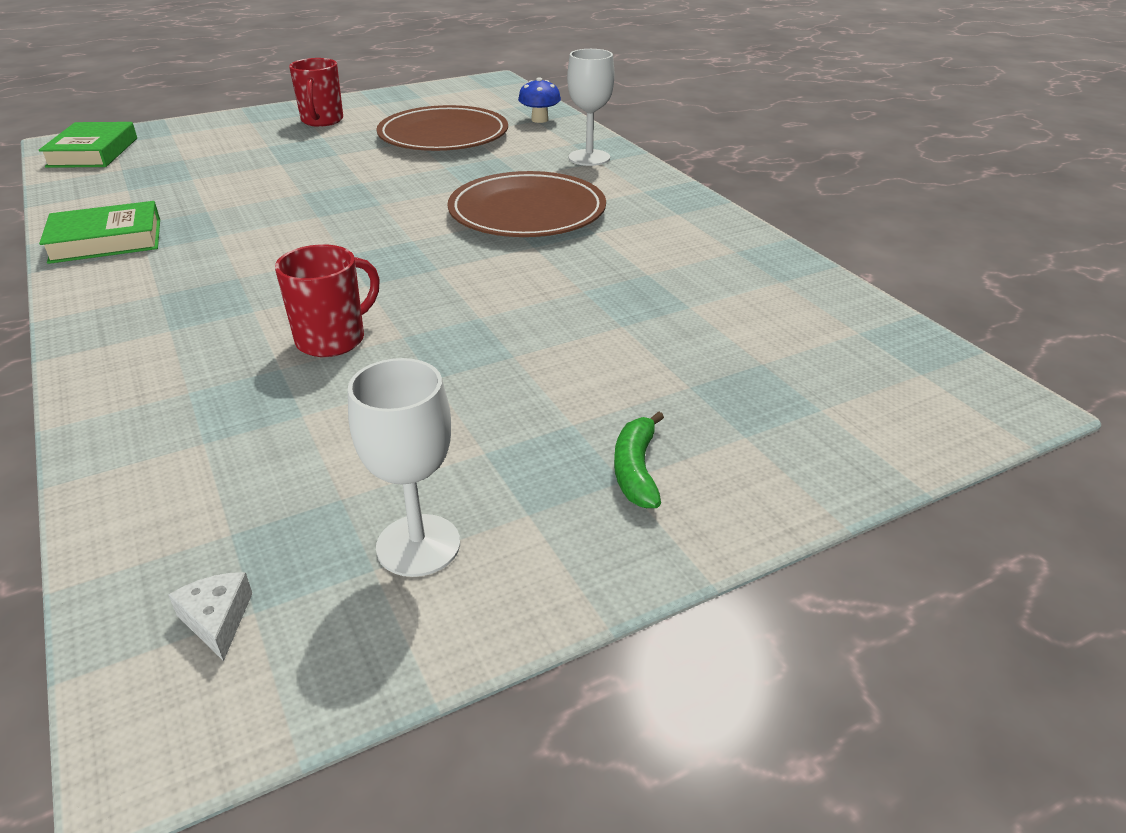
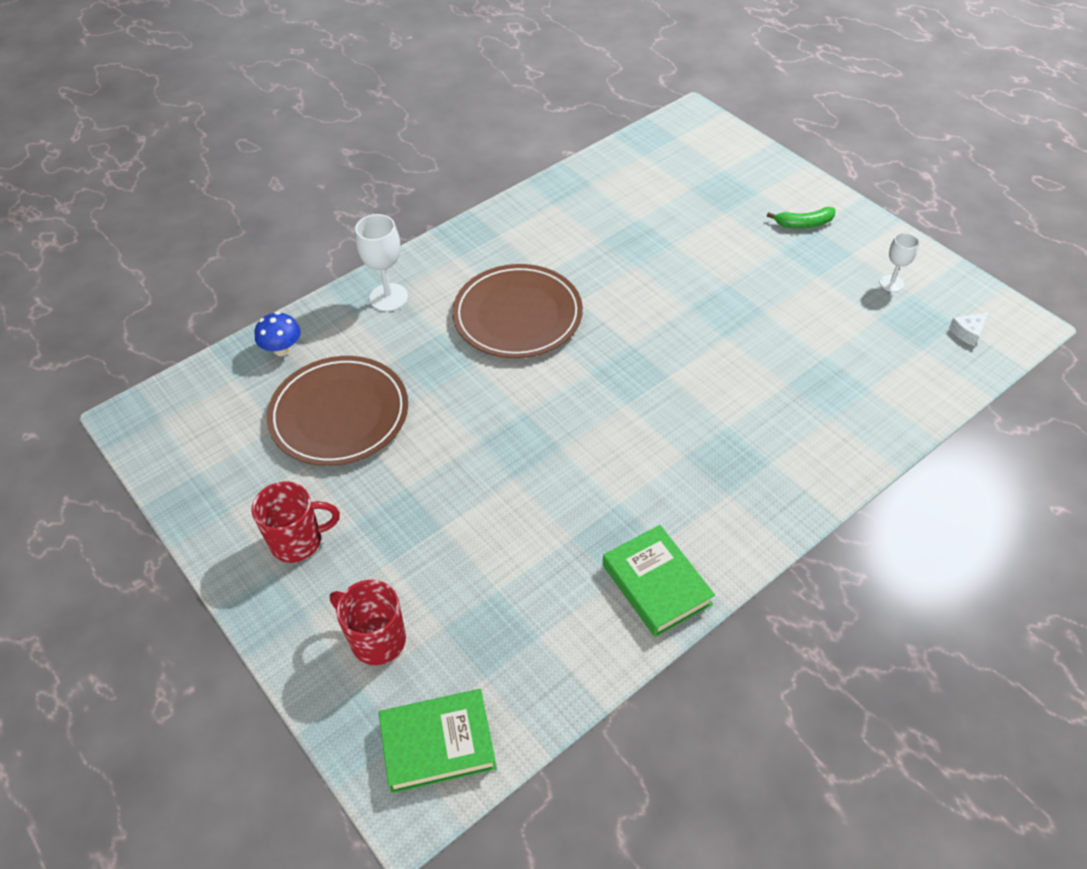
camera: 100 degrees left, 15 degrees up
red mug [275,244,380,357] -> red mug moved to [330,580,406,665]
white goblet [348,358,460,577] -> white goblet [880,233,919,292], size x0.62

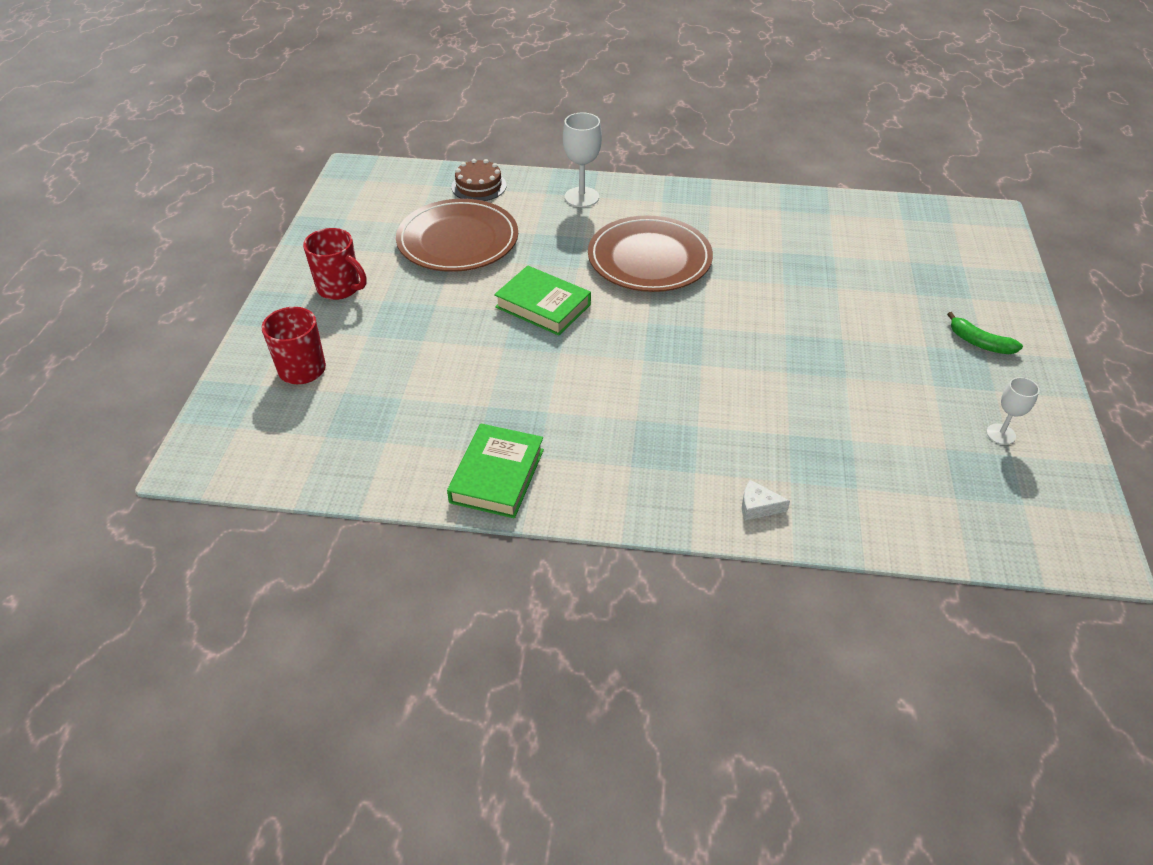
camera: 45 degrees right, 5 degrees down
blue mushroom [255,312,301,356] -> brown cake [451,159,507,201]
green book [379,689,497,793] -> green book moved to [494,265,591,336]
white cheese [949,313,988,346] -> white cheese moved to [742,480,790,520]

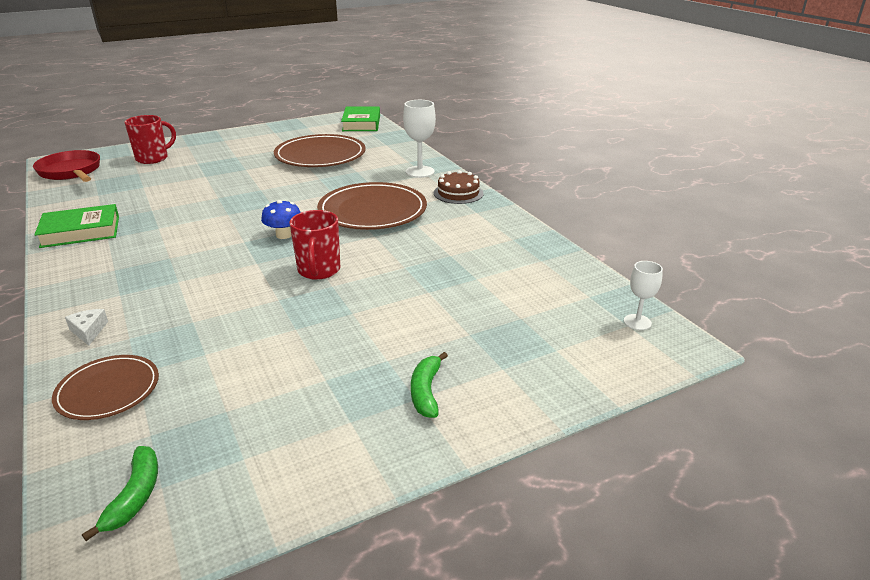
camera: 55 degrees right, 15 degrees down
red mug [303,228,367,300] -> red mug moved to [290,210,340,280]
brown cake [451,159,507,201] -> brown cake moved to [434,170,484,204]
green book [494,265,591,336] -> green book moved to [341,106,380,131]
white goblet [986,377,1039,445] -> white goblet moved to [624,261,663,330]
none -> red pan [33,150,100,182]
none -> brown plate [52,355,159,420]
none -> green banana [82,446,158,541]
none -> blue mushroom [261,200,301,239]

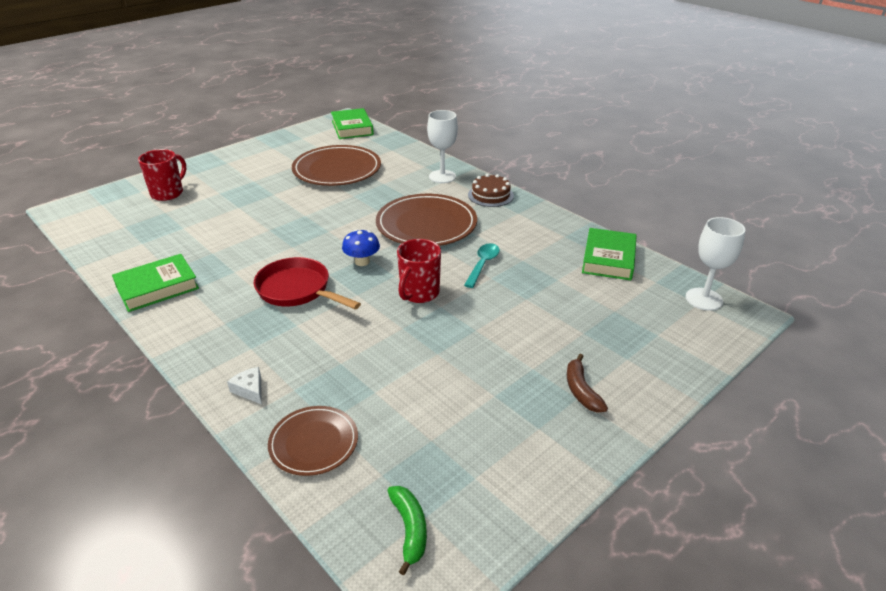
camera: 15 degrees left, 5 degrees up
red pan [33,150,100,182] -> red pan moved to [254,257,361,309]
red mug [290,210,340,280] -> red mug turned 45 degrees clockwise [397,239,441,303]
green banana [411,352,448,418] -> brown banana [567,354,608,413]
white goblet [624,261,663,330] -> white goblet [686,217,745,311], size x1.63
none -> turquoise spoon [464,243,500,288]
none -> green book [582,228,637,280]

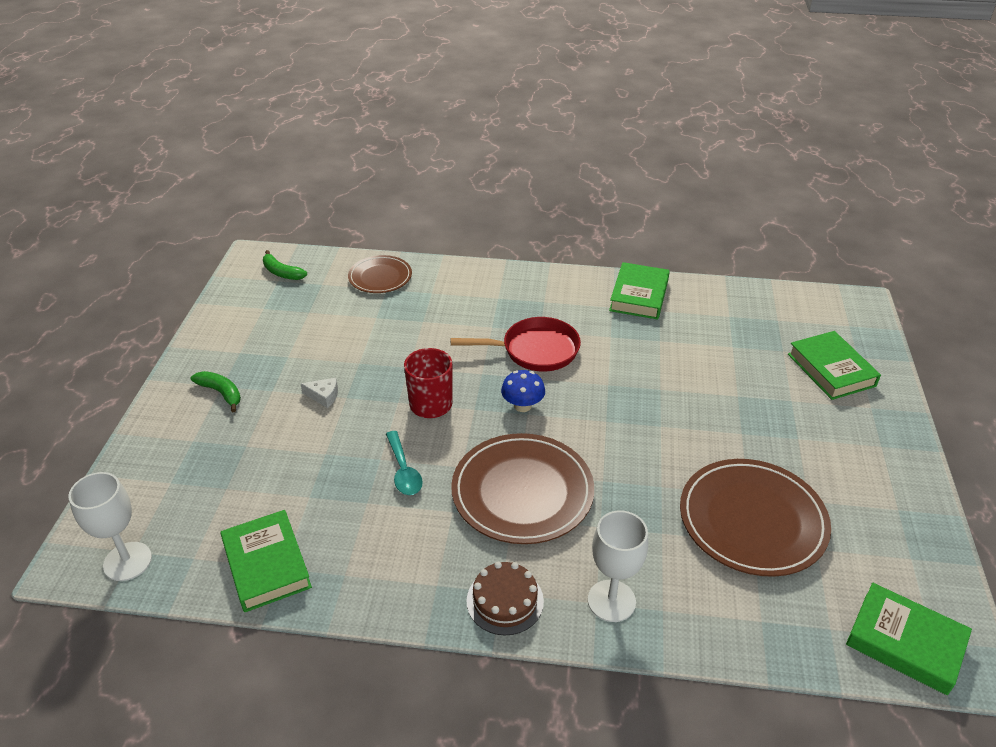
camera: 140 degrees right, 5 degrees up
red mug [138,149,186,201] -> green book [788,331,881,400]
white cheese [227,367,262,404] -> white cheese moved to [301,378,338,408]
brown banana [567,354,608,413] -> green banana [191,371,241,412]

